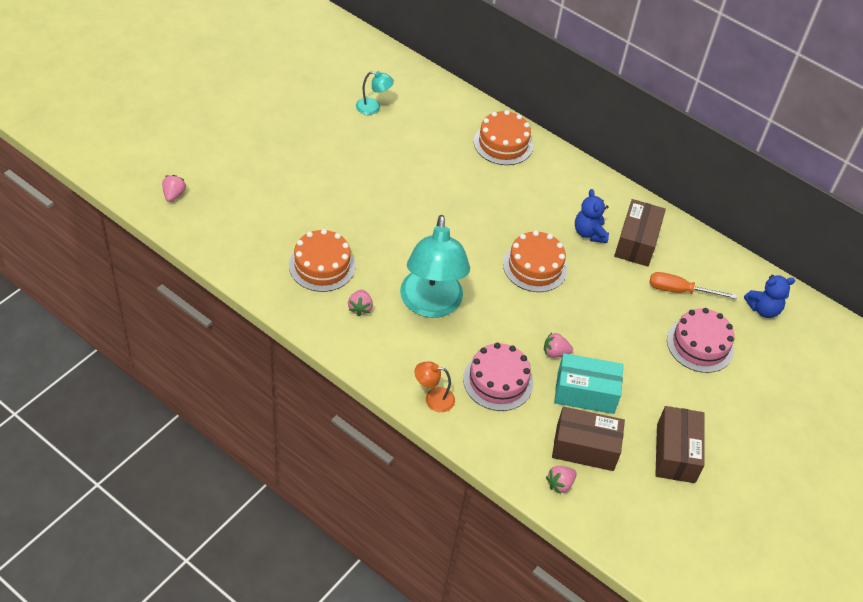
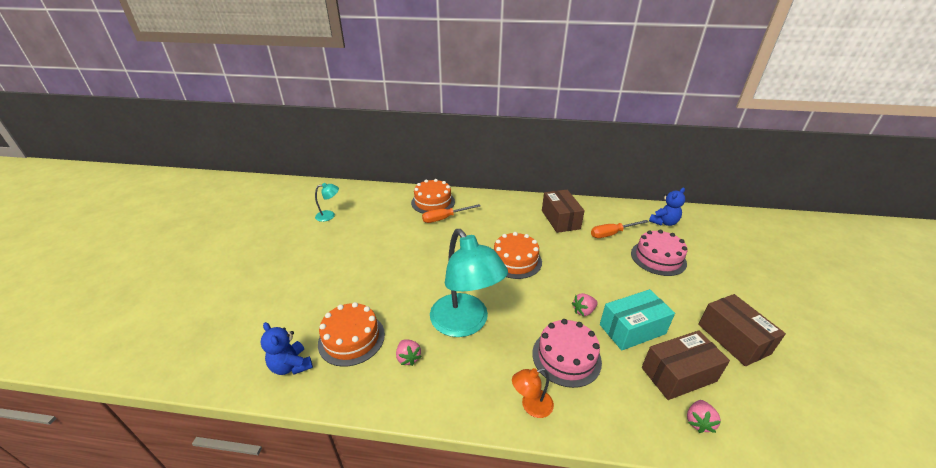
camera: 25 degrees left, 15 degrees down
pink strawberry [162,175,186,202] -> none
blue teddy bear [575,189,609,243] -> blue teddy bear moved to [261,322,313,375]
none -> orange screwdriver [422,204,480,223]

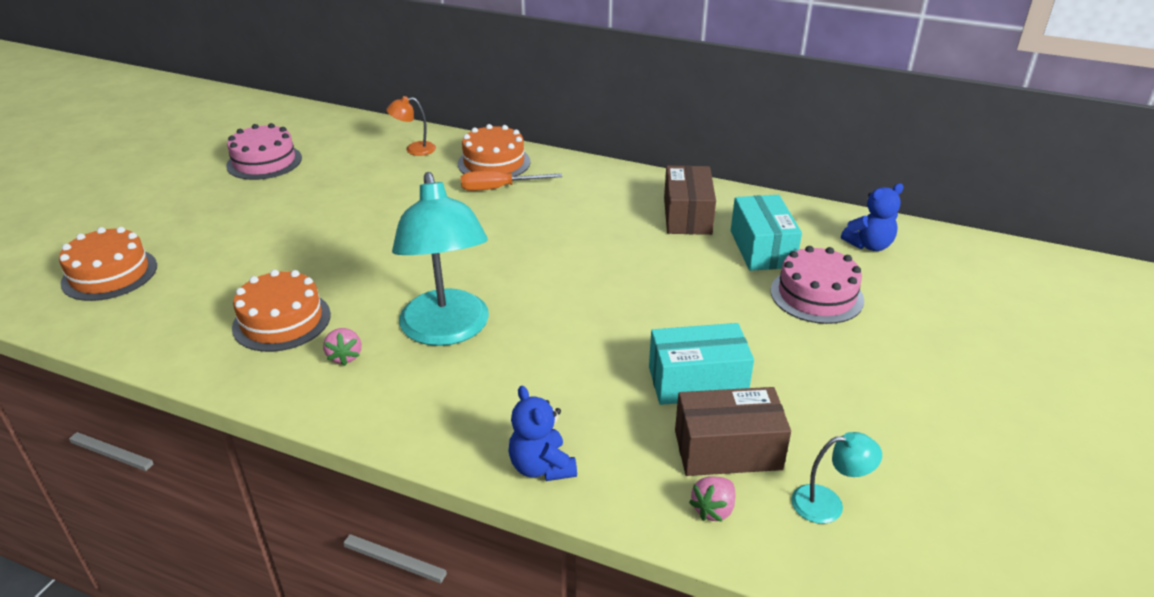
camera: 15 degrees right, 0 degrees up
blue teddy bear [261,322,313,375] -> blue teddy bear moved to [508,386,577,481]
turquoise lamp [315,183,339,222] -> turquoise lamp moved to [791,432,882,524]
orange cake [494,232,542,279] -> orange cake moved to [59,227,157,301]
orange lamp [512,368,554,418] -> orange lamp moved to [386,96,436,156]
pink cake [532,319,602,388] -> pink cake moved to [226,123,302,180]
pink strawberry [572,293,598,316] -> none
orange screwdriver [591,220,648,238] -> turquoise box [731,195,802,271]
brown box [698,294,786,366] -> none

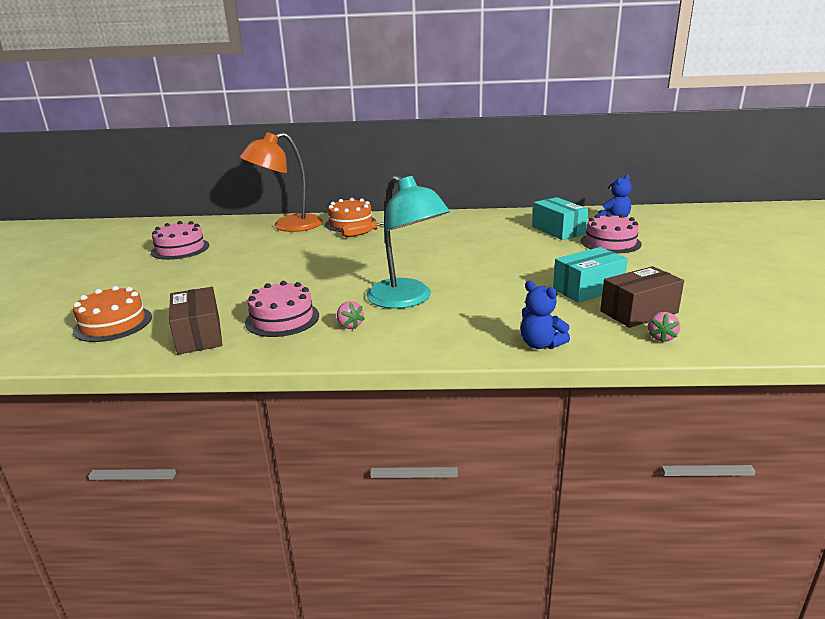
camera: 20 degrees left, 10 degrees down
orange cake [232,270,331,352] -> pink cake [245,281,319,337]
orange lamp [386,96,436,156] -> orange lamp [240,132,323,232], size x2.27
brown box [664,165,716,235] -> brown box moved to [169,287,223,355]
turquoise lamp [791,432,882,524] -> none

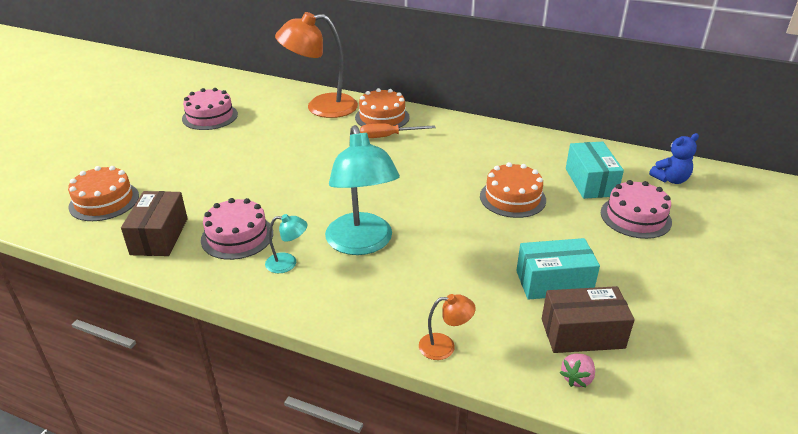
camera: 20 degrees right, 10 degrees up
pink strawberry [337,301,365,329] -> turquoise lamp [265,214,307,273]
blue teddy bear [520,281,570,349] -> orange lamp [419,294,476,360]
none -> orange cake [480,162,546,218]

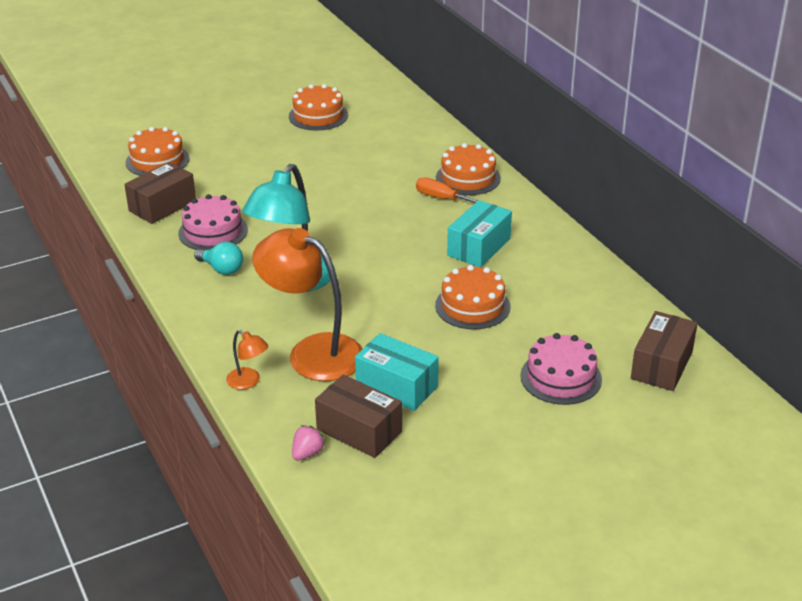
camera: 40 degrees right, 0 degrees up
pink cake [182,88,238,130] -> orange cake [289,84,348,130]
turquoise lamp [265,214,307,273] -> turquoise light bulb [194,242,243,275]
orange lamp [275,12,358,118] -> orange lamp moved to [252,228,363,381]
pink strawberry [560,354,595,387] -> pink strawberry turned 135 degrees clockwise [292,425,325,461]
turquoise box [566,142,624,199] -> turquoise box moved to [447,200,512,267]
blue teddy bear [649,133,699,184] -> brown box [631,311,698,391]

